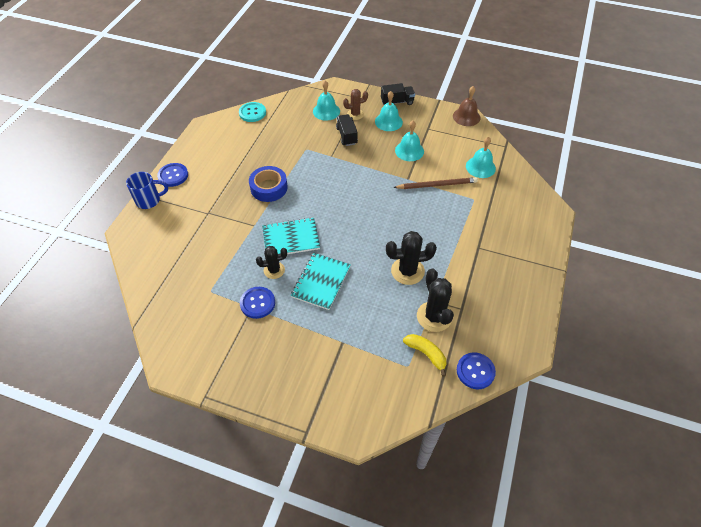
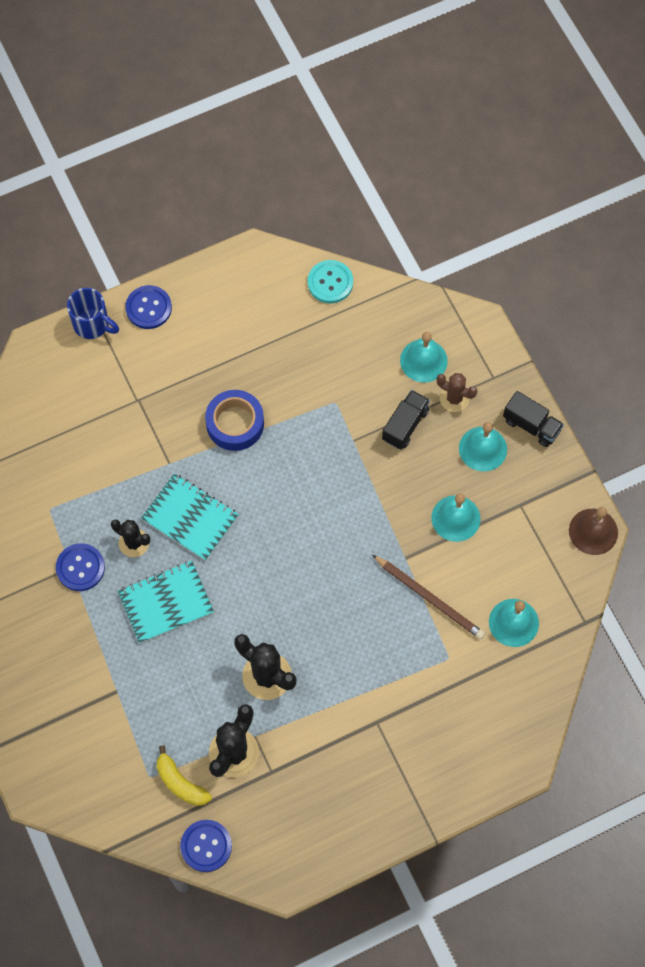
camera: 45 degrees right, 15 degrees up
yellow banana [403,334,447,377] -> yellow banana turned 135 degrees clockwise [156,745,212,806]

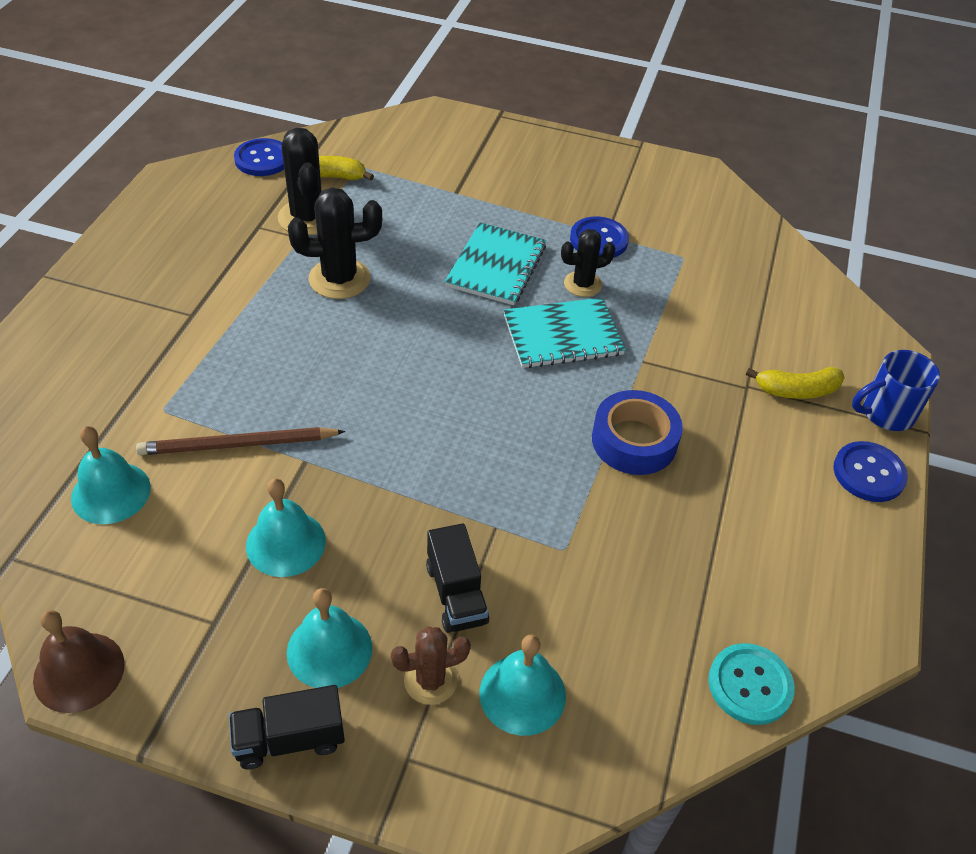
camera: 130 degrees right, 20 degrees down
none -> yellow banana [746,367,845,399]

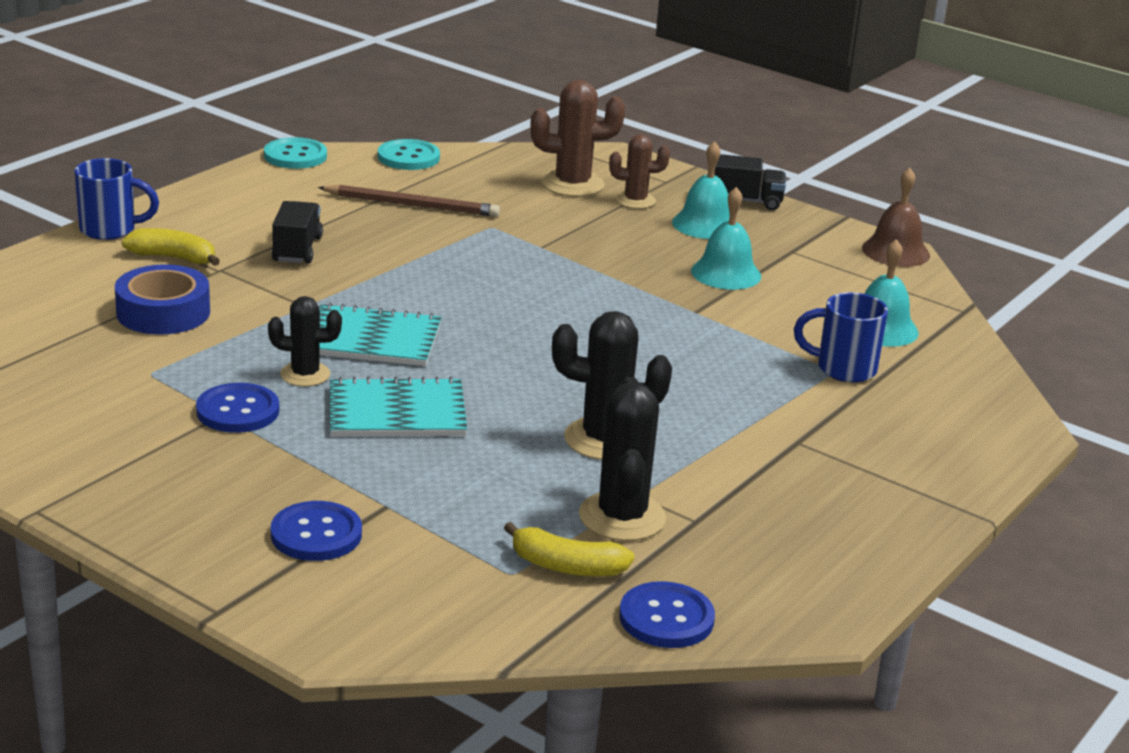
camera: 160 degrees left, 20 degrees down
brown pencil [136,427,345,455] -> brown pencil moved to [318,185,500,217]
black truck [426,523,489,633] -> black truck moved to [272,201,323,264]
turquoise notebook [445,222,546,305] -> turquoise notebook turned 45 degrees clockwise [330,377,467,436]
turquoise bell [479,635,566,736] -> brown cactus [530,80,625,197]
blue tape [592,390,683,475] -> blue tape moved to [115,264,210,335]
blue button [833,441,908,502] -> blue button moved to [271,501,362,561]
none -> turquoise button [264,137,327,169]
none -> blue mug [794,292,888,382]

